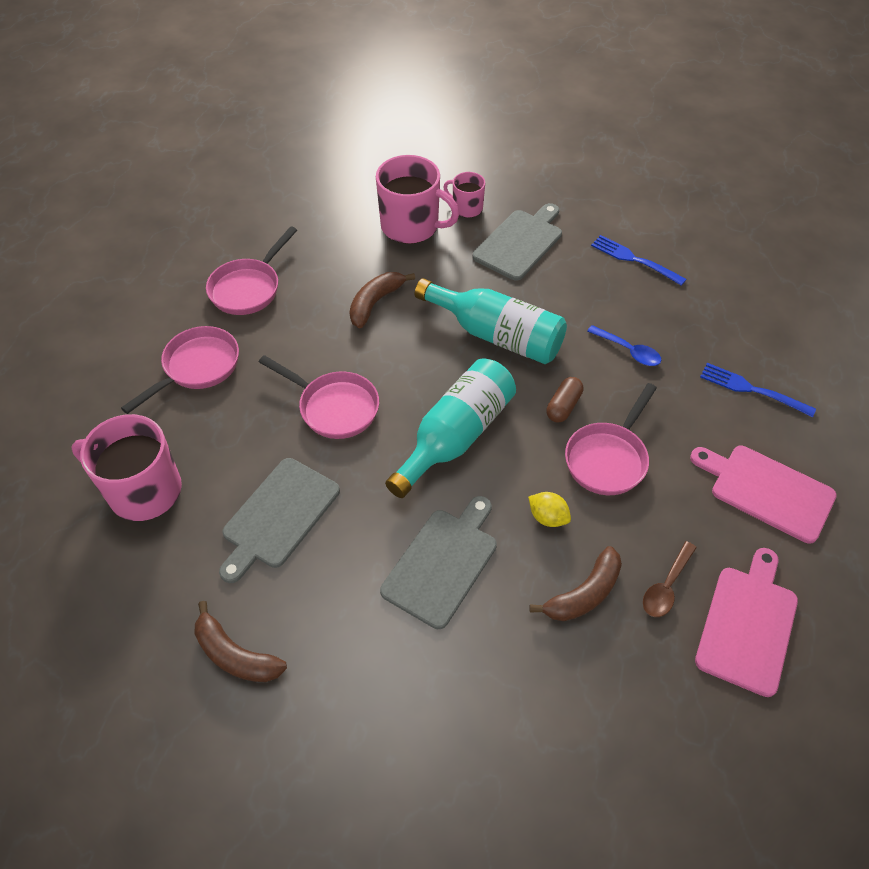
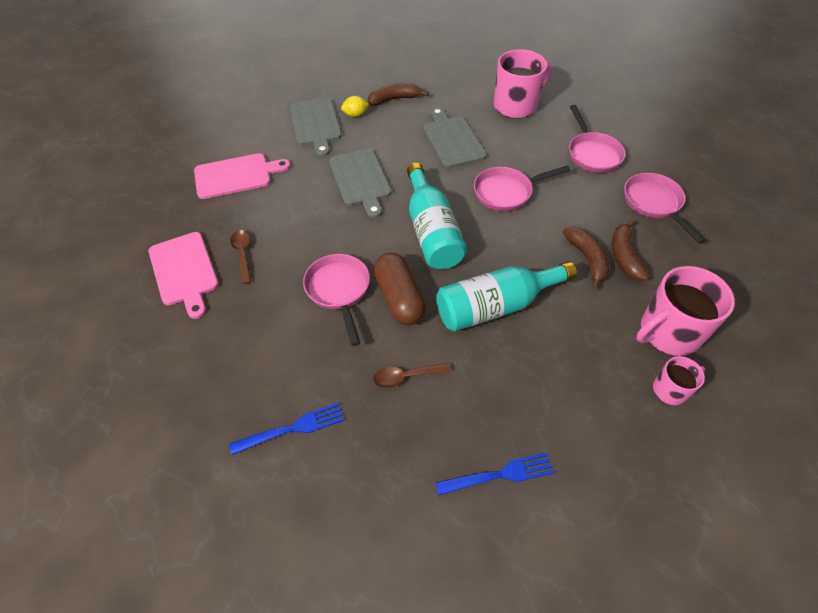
camera: 130 degrees right, 0 degrees up
grey cutting board [473,203,562,281] -> grey cutting board moved to [290,98,342,156]
yellow lemon [528,492,571,527] -> yellow lemon moved to [341,96,369,117]
brown banana [529,546,622,621] -> brown banana moved to [612,219,650,281]
brown capsule [546,377,583,422] -> brown capsule [373,253,426,325], size x1.78
blue spoon [587,325,662,366] -> brown spoon [373,363,452,388]
pink cutting board [690,446,837,544] -> pink cutting board moved to [194,153,291,199]

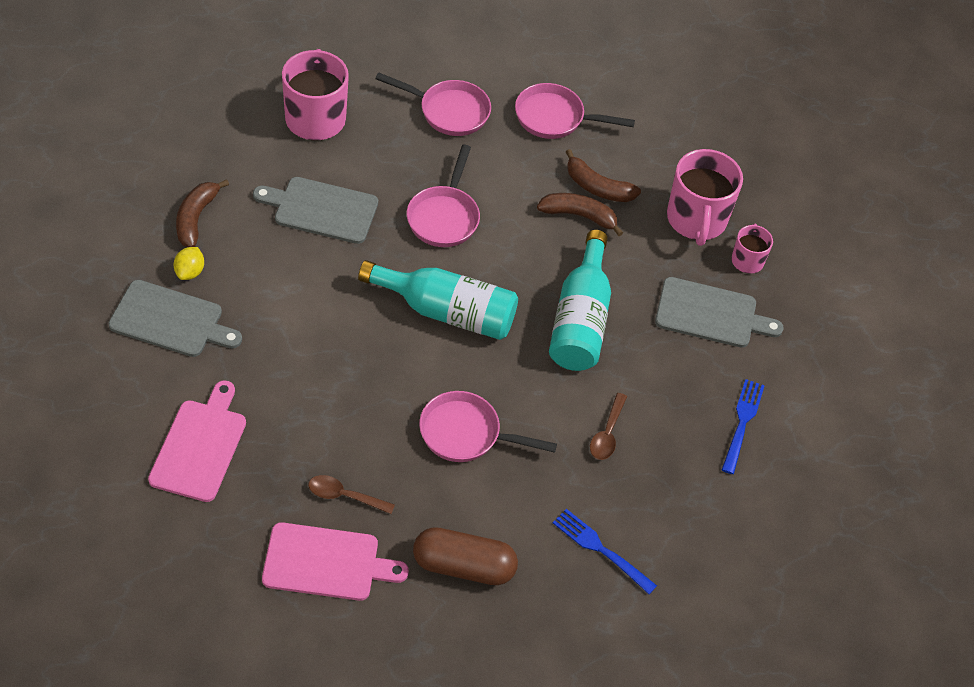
camera: 65 degrees left, 0 degrees up
blue fork [229,403,344,455] -> blue fork turned 60 degrees counterclockwise [553,509,657,594]
grey cutting board [329,149,391,218] -> grey cutting board moved to [655,277,784,348]
brown capsule [373,253,426,325] -> brown capsule moved to [413,527,518,585]

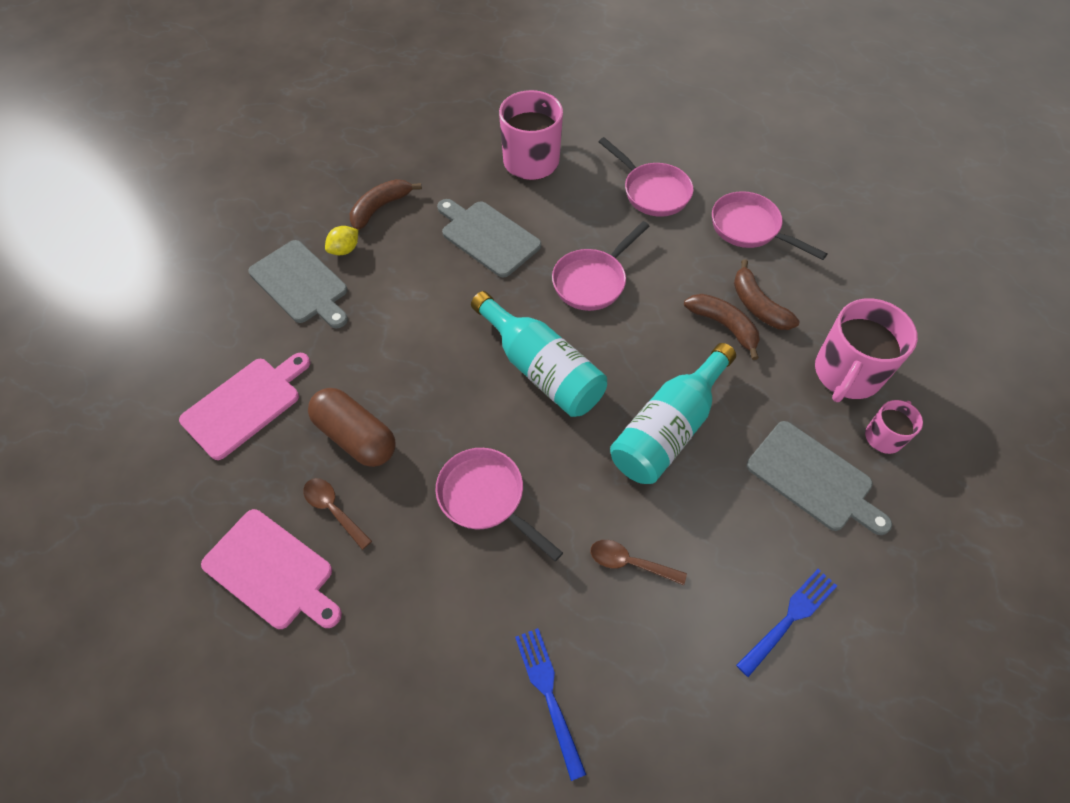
camera: 35 degrees right, 5 degrees up
brown capsule [413,527,518,585] -> brown capsule moved to [308,388,395,467]
brown spoon [590,393,627,460] -> brown spoon turned 60 degrees clockwise [590,540,687,585]

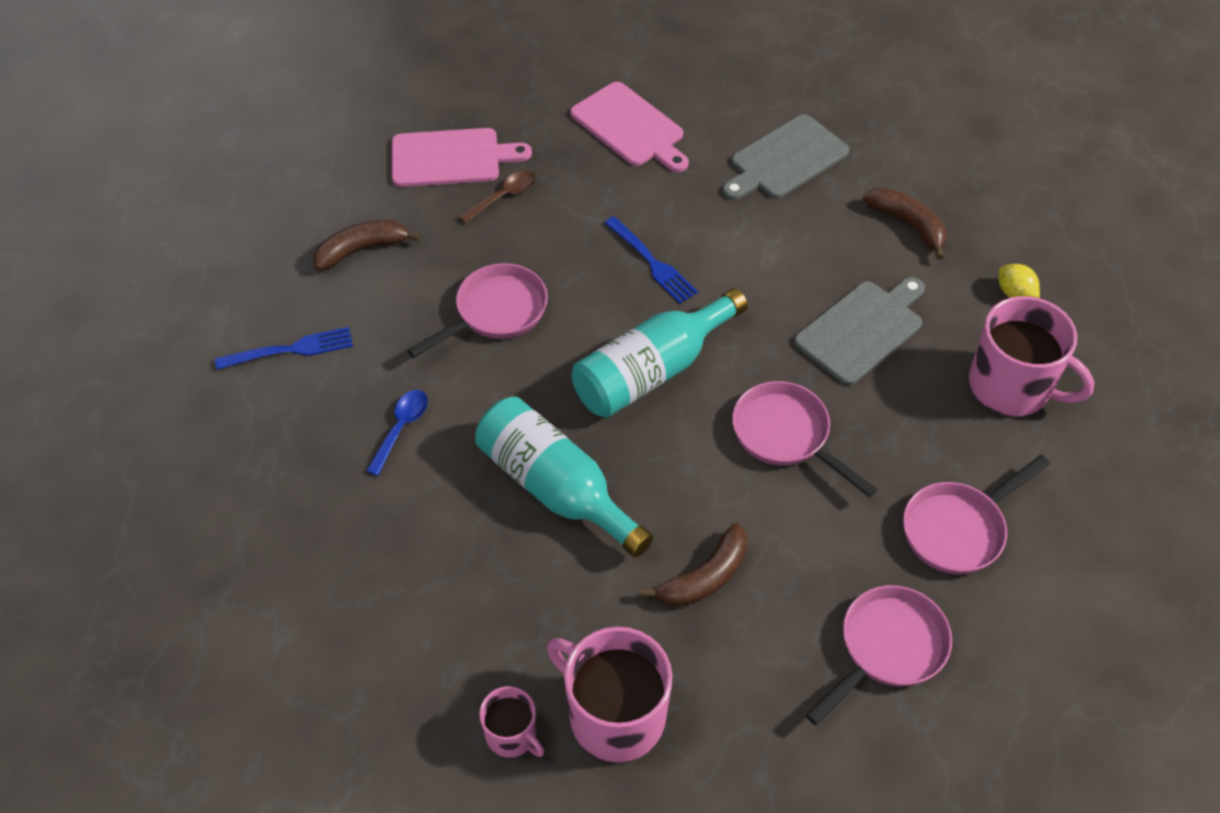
camera: 95 degrees right, 5 degrees down
pink cutting board [201,509,342,629] -> pink cutting board turned 135 degrees counterclockwise [392,128,532,187]
brown capsule [308,388,395,467] -> none
yellow lemon [325,226,358,255] -> yellow lemon moved to [999,264,1040,298]
brown spoon [590,540,687,585] -> blue spoon [366,390,428,476]
brown banana [734,259,800,330] -> brown banana moved to [313,220,421,270]
blue fork [736,569,837,677] -> blue fork moved to [604,216,698,304]
grey cutting board [747,421,892,535] -> none

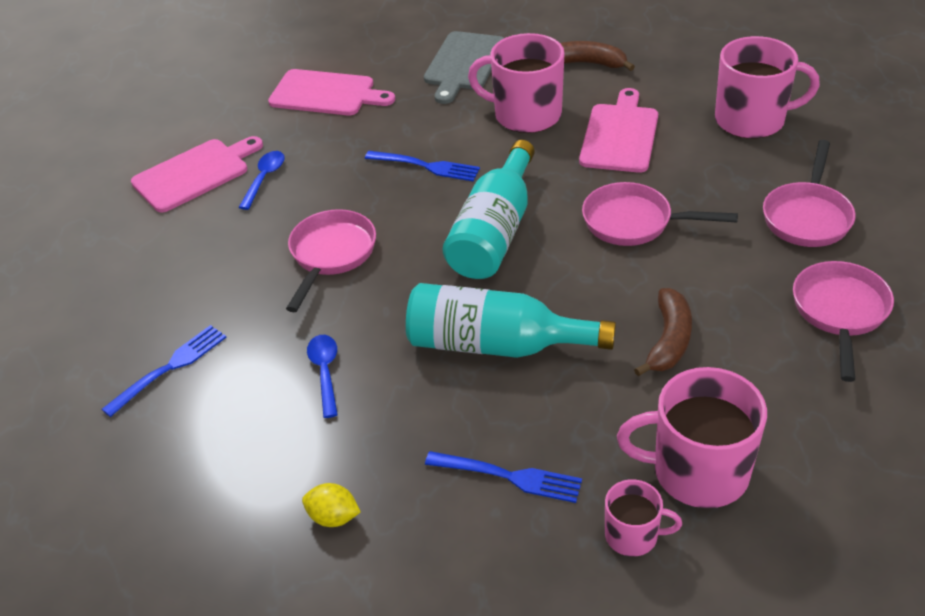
camera: 30 degrees left, 10 degrees down
brown banana [313,220,421,270] -> none
brown spoon [458,170,536,224] -> blue spoon [238,151,285,210]
grey cutting board [794,277,925,385] -> pink cutting board [579,88,658,173]
yellow lemon [999,264,1040,298] -> yellow lemon moved to [302,483,361,527]
none -> blue fork [425,451,582,503]
none -> pink mug [468,33,565,133]

